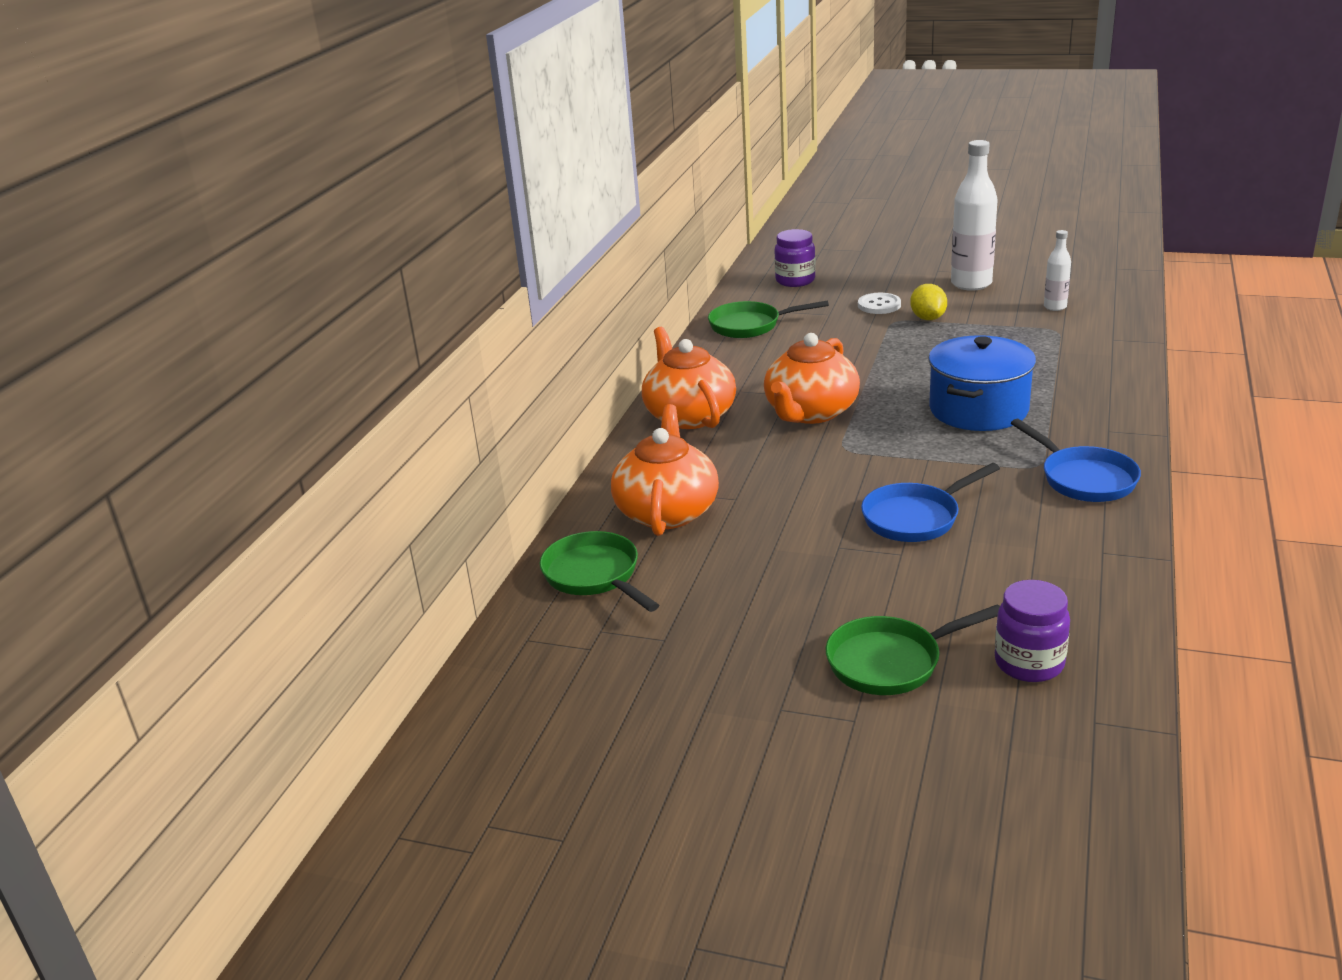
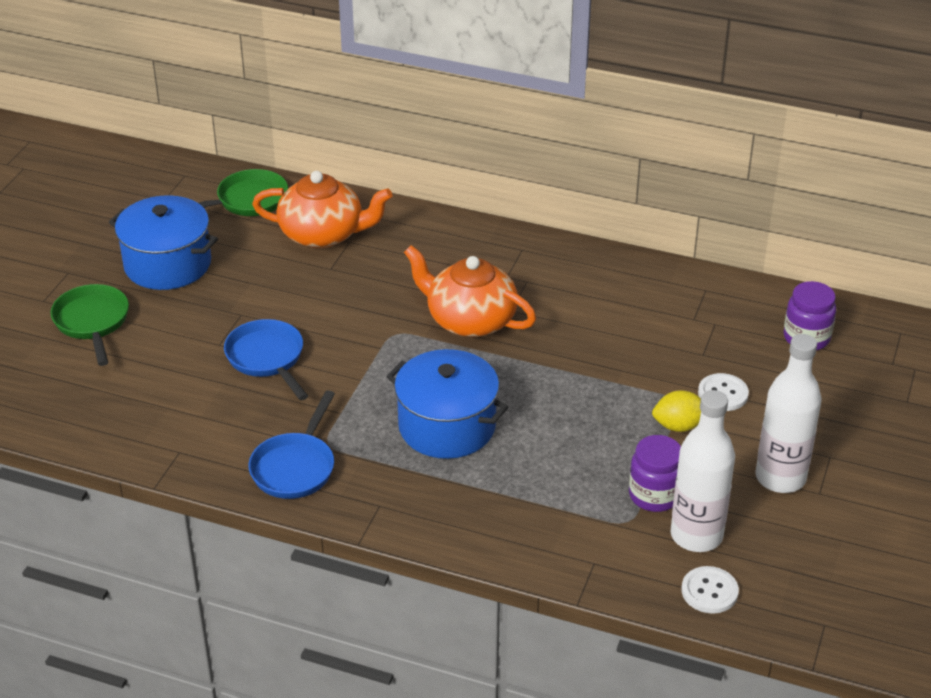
camera: 90 degrees right, 10 degrees up
orange teapot [642,327,736,429] -> none
green pan [708,301,829,338] -> none
purple jar [995,580,1070,682] -> purple jar moved to [629,435,681,512]
blue pan [1011,419,1141,502] -> blue pan turned 45 degrees counterclockwise [248,390,335,499]
white bottle [1044,230,1071,311] -> white bottle [671,390,735,552], size x1.90
none -> blue pot [109,195,218,290]
none -> white button [682,566,739,614]

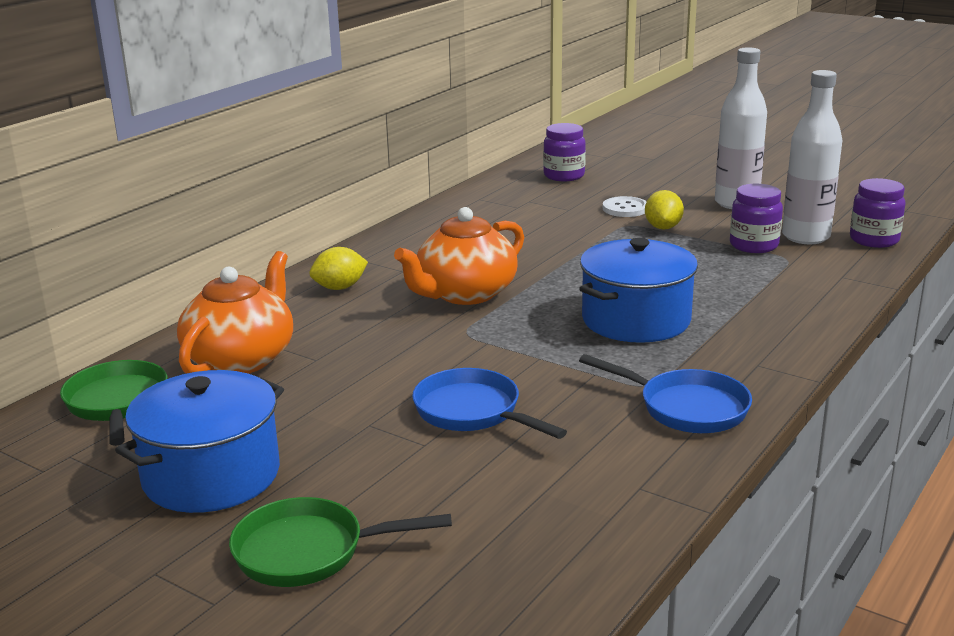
camera: 75 degrees left, 15 degrees down
blue pan [224,319,308,400] -> blue pan turned 60 degrees clockwise [412,368,567,439]
white button [682,566,739,614] -> purple jar [850,178,906,248]
none -> yellow lemon [309,247,368,290]

